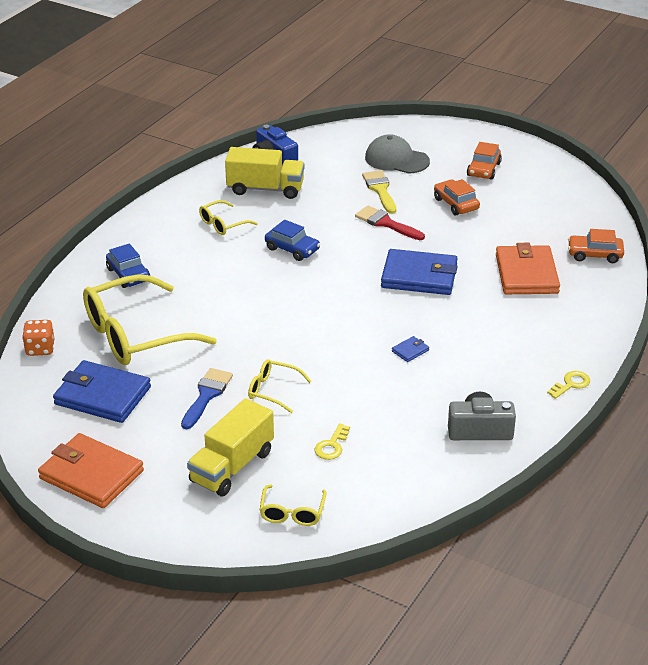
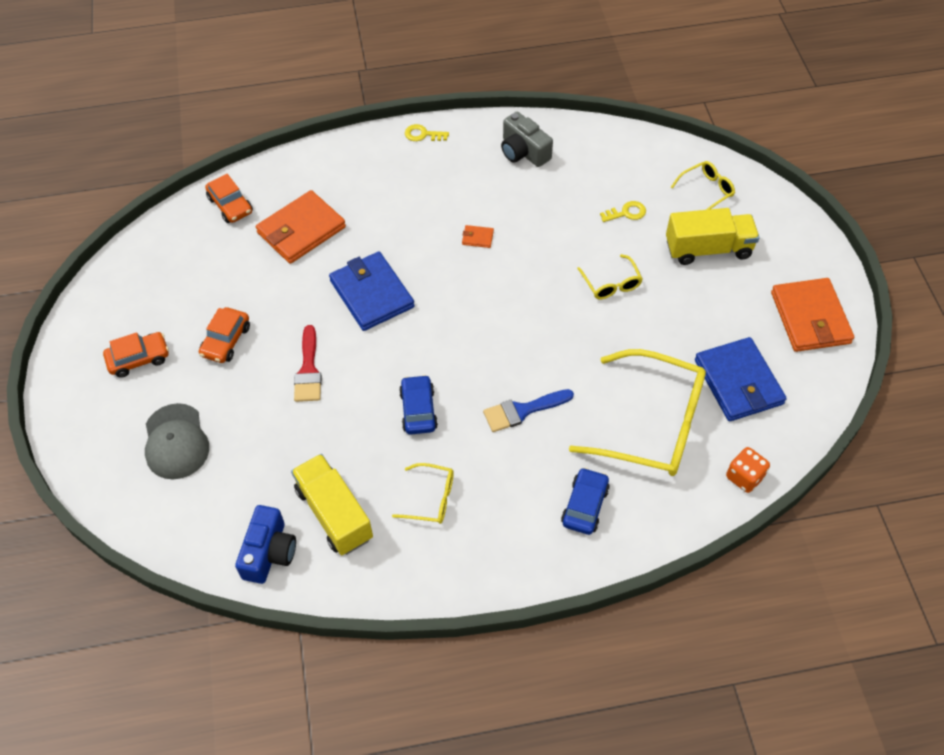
camera: 130 degrees left, 20 degrees up
blue brush [181,368,233,429] -> blue brush moved to [483,389,574,432]
yellow brush [362,170,396,214] -> none
blue wallet [392,336,429,362] -> orange wallet [462,225,494,248]

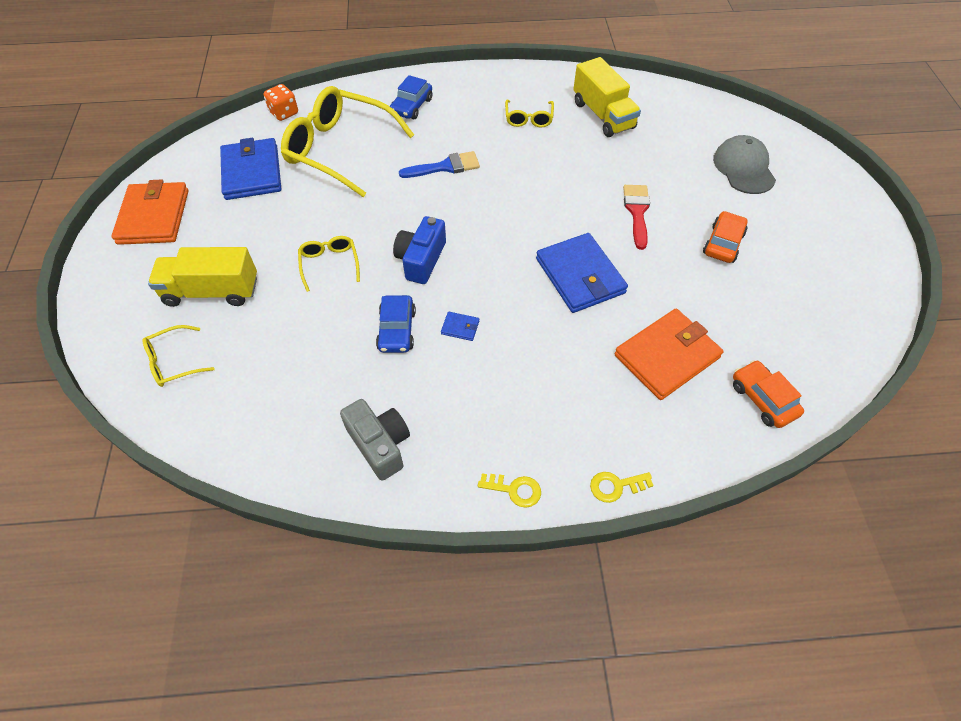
camera: 175 degrees left, 0 degrees up
orange car [103,332,169,378] -> none
blue camera [235,505,296,584] -> blue camera moved to [393,216,446,284]
yellow glasses [392,463,454,524] -> yellow glasses turned 105 degrees counterclockwise [505,100,554,128]
blue car [399,375,438,435] -> blue car moved to [376,295,416,353]
orange wallet [462,225,494,248] -> blue wallet [441,311,479,341]
yellow key [600,201,646,222] -> yellow key moved to [590,472,654,503]

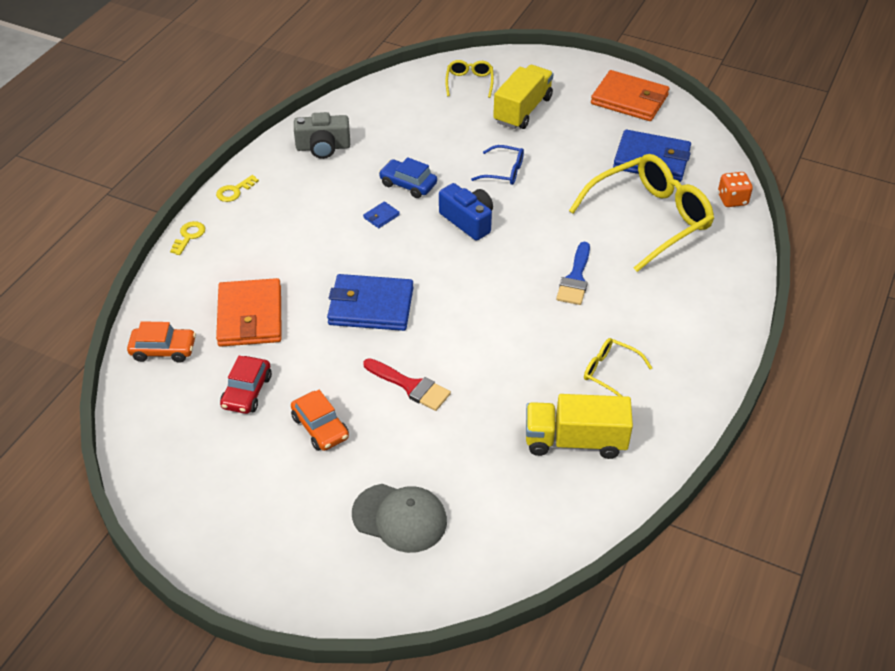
camera: 120 degrees right, 10 degrees down
yellow glasses [298,236,360,292] -> blue glasses [471,145,524,185]
blue car [390,75,433,119] -> none
none -> red car [220,356,272,414]

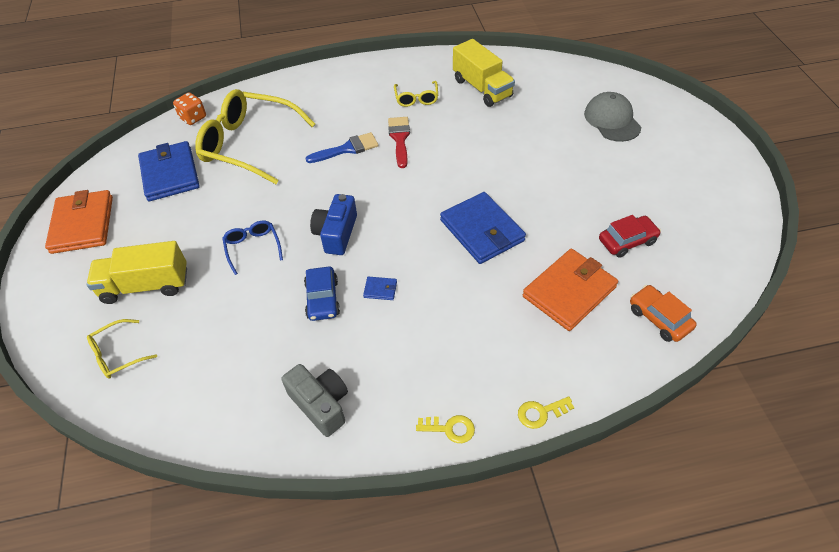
camera: 125 degrees left, 5 degrees up
orange car [291,390,349,451] -> none
red brush [363,358,451,411] -> red brush moved to [388,117,410,168]

